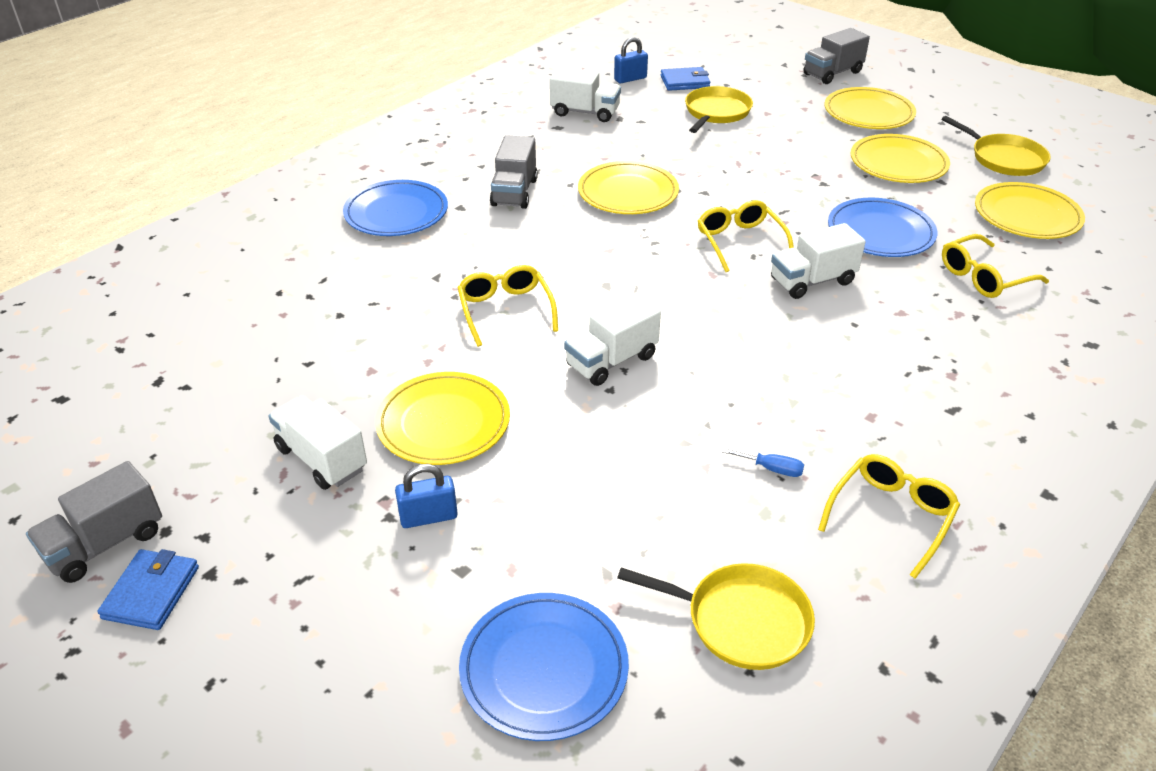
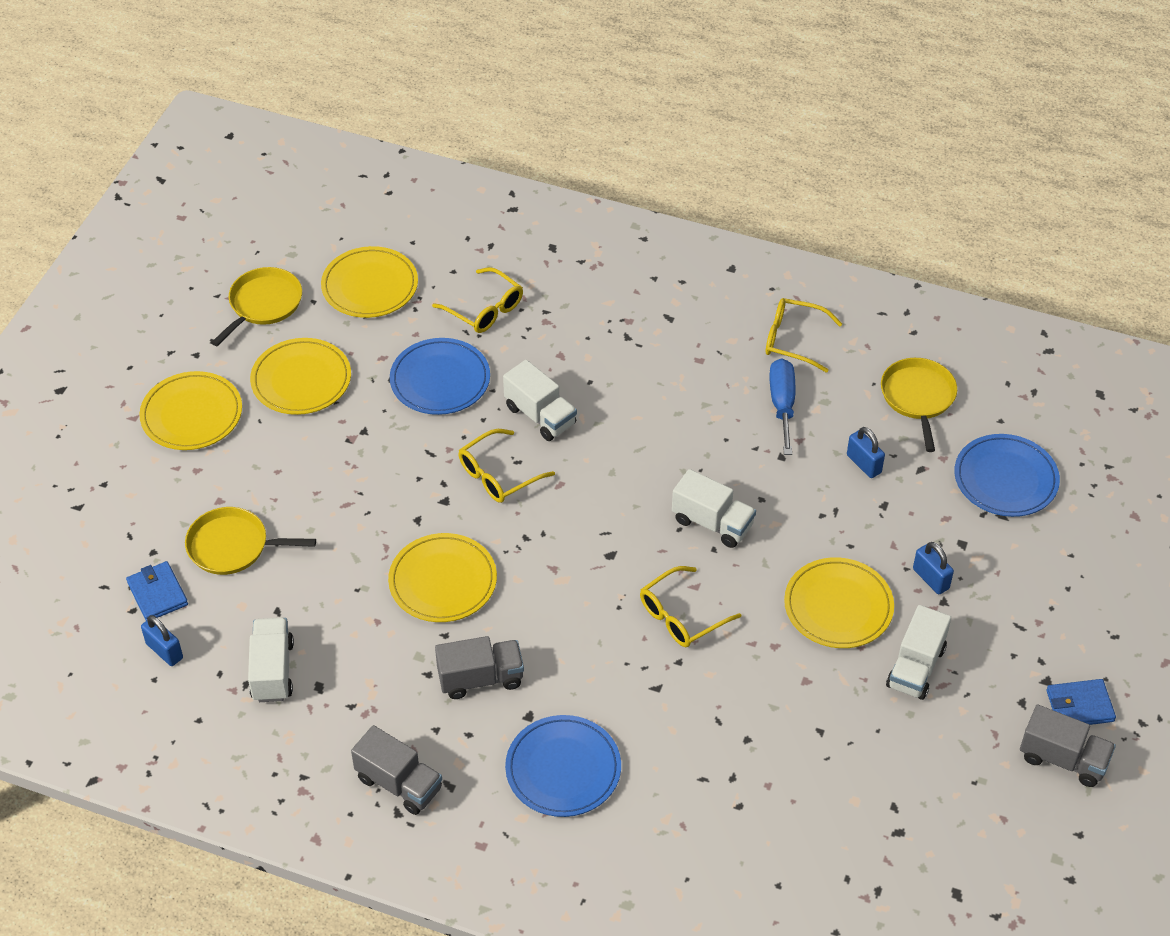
camera: 110 degrees left, 10 degrees up
blue screwdriver [722,448,804,477] -> blue screwdriver [769,358,796,455], size x1.99
grey truck [803,28,870,84] -> grey truck moved to [351,725,442,815]
none -> blue padlock [847,427,885,478]

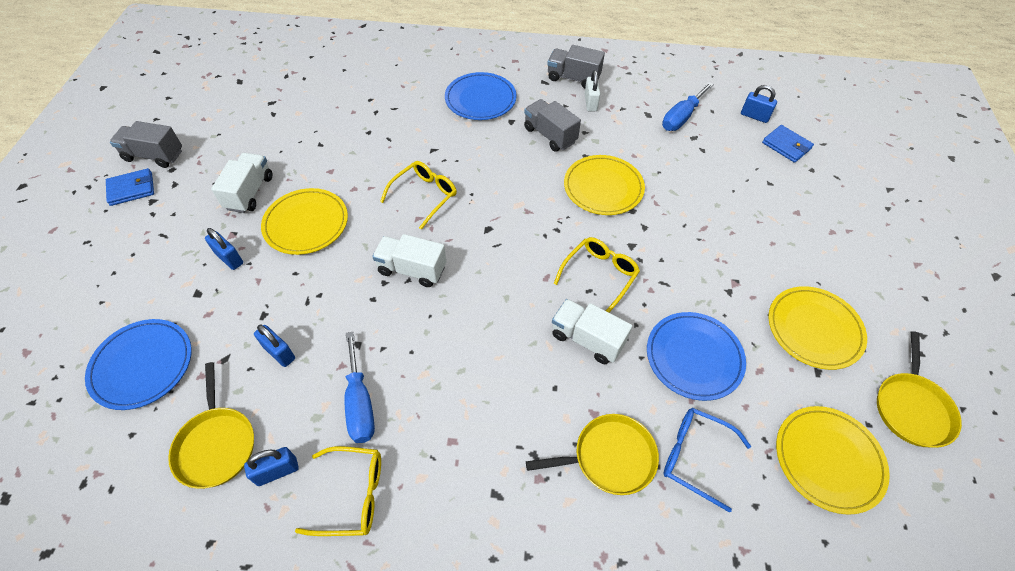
camera: 165 degrees right, 5 degrees up
yellow plate [139,371,242,450] -> none
yellow pan [185,507,316,575] -> yellow pan moved to [526,414,659,495]
white truck [248,618,294,702] -> blue screwdriver [662,82,714,131]
yellow glasses [432,267,523,333] -> blue glasses [663,408,751,513]
grey truck [435,636,524,699] -> grey truck turned 75 degrees clockwise [524,99,581,152]
none -> blue padlock [244,447,299,486]
none -> white padlock [585,70,600,111]

